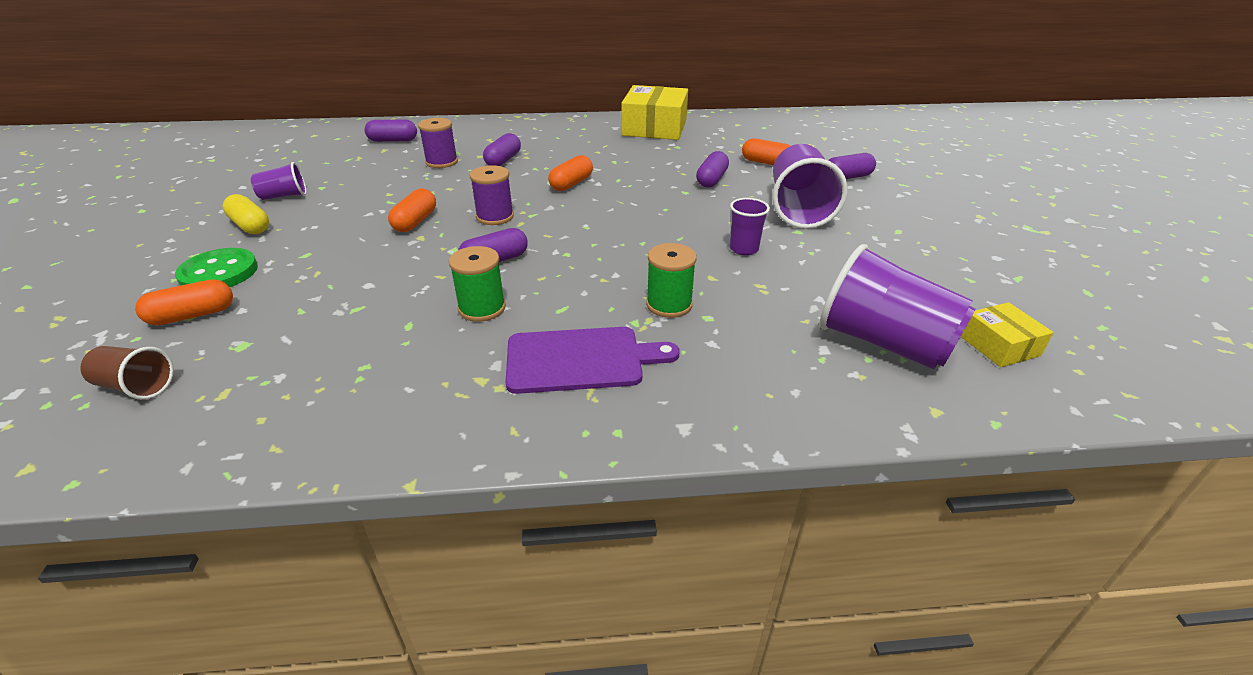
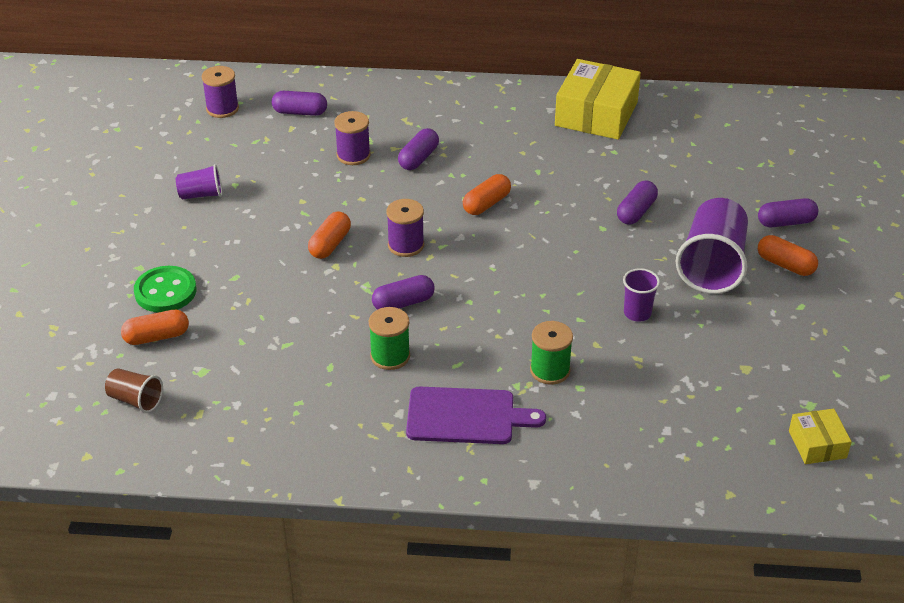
camera: 10 degrees right, 5 degrees up
yellow capsule [222,194,269,234] -> none
orange capsule [742,138,791,165] -> orange capsule moved to [758,235,818,276]
purple cup [820,244,975,369] -> none
none -> purple spool [202,66,239,118]

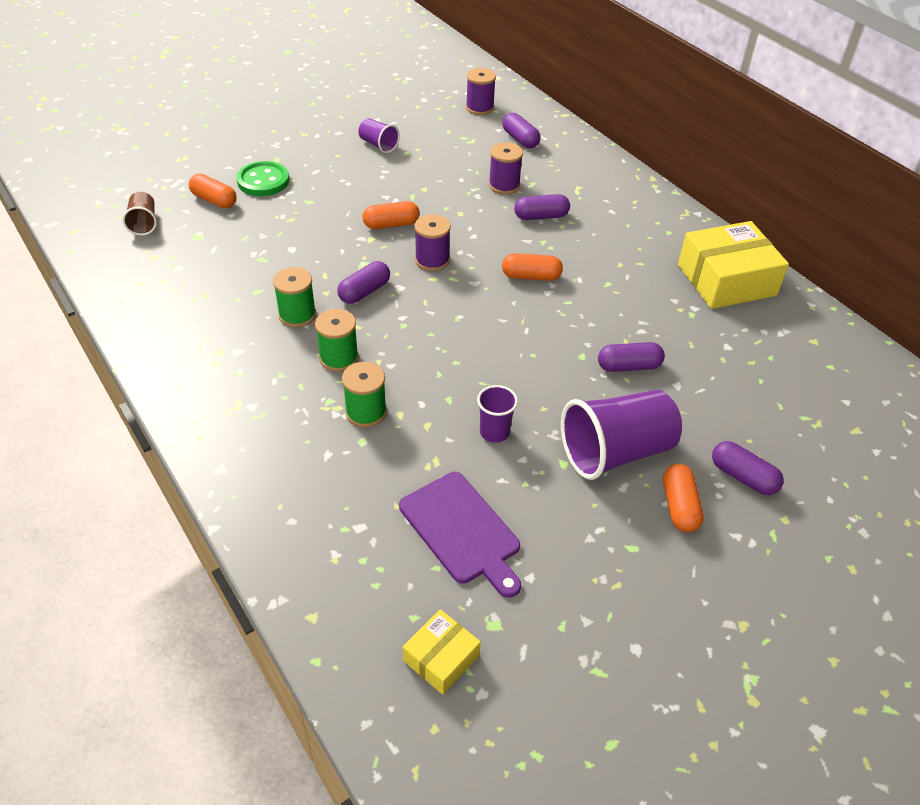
camera: 50 degrees right, 5 degrees up
purple capsule [372,275,435,310] -> purple capsule turned 75 degrees counterclockwise [337,261,390,304]
purple cutting board [406,387,546,444] -> purple cutting board moved to [399,472,521,598]
none -> green spool [315,309,359,372]

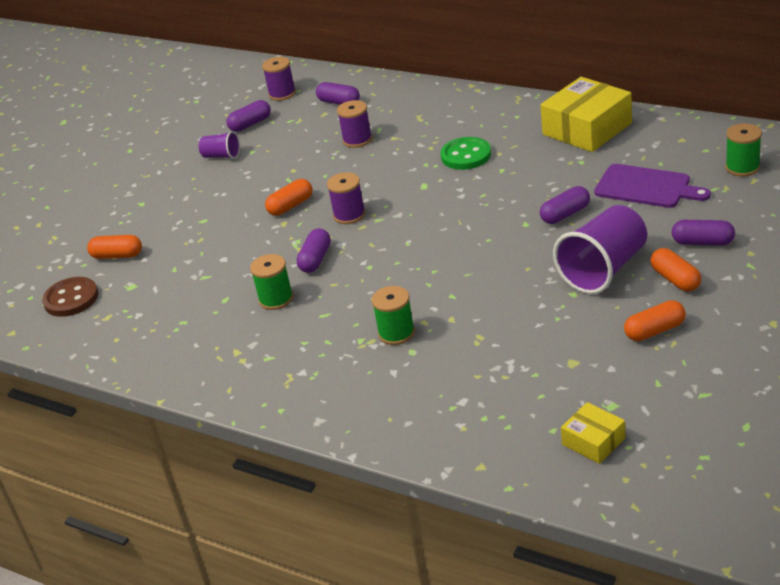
camera: 20 degrees left, 10 degrees down
brown cup [122,192,157,236] -> brown button [42,277,98,317]
green button [236,161,289,196] -> green button moved to [440,137,491,170]
green spool [315,309,359,372] -> green spool moved to [725,123,762,176]
purple cutting board [399,472,521,598] -> purple cutting board moved to [594,164,711,208]
yellow box [403,609,481,695] -> yellow box turned 60 degrees counterclockwise [561,402,626,464]
purple cup [477,385,518,443] -> none
orange capsule [502,253,563,281] -> orange capsule moved to [624,300,686,341]
purple capsule [514,194,570,220] -> purple capsule moved to [226,100,271,132]

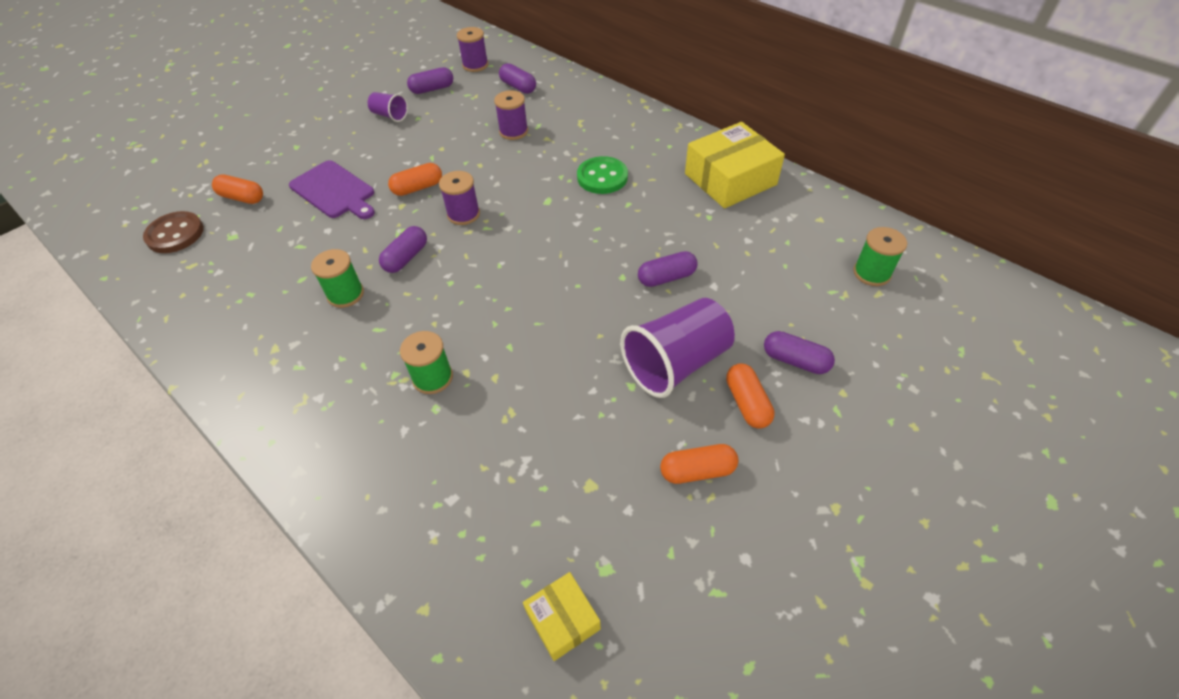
camera: 10 degrees right, 15 degrees up
purple cutting board [594,164,711,208] -> purple cutting board moved to [289,160,375,219]

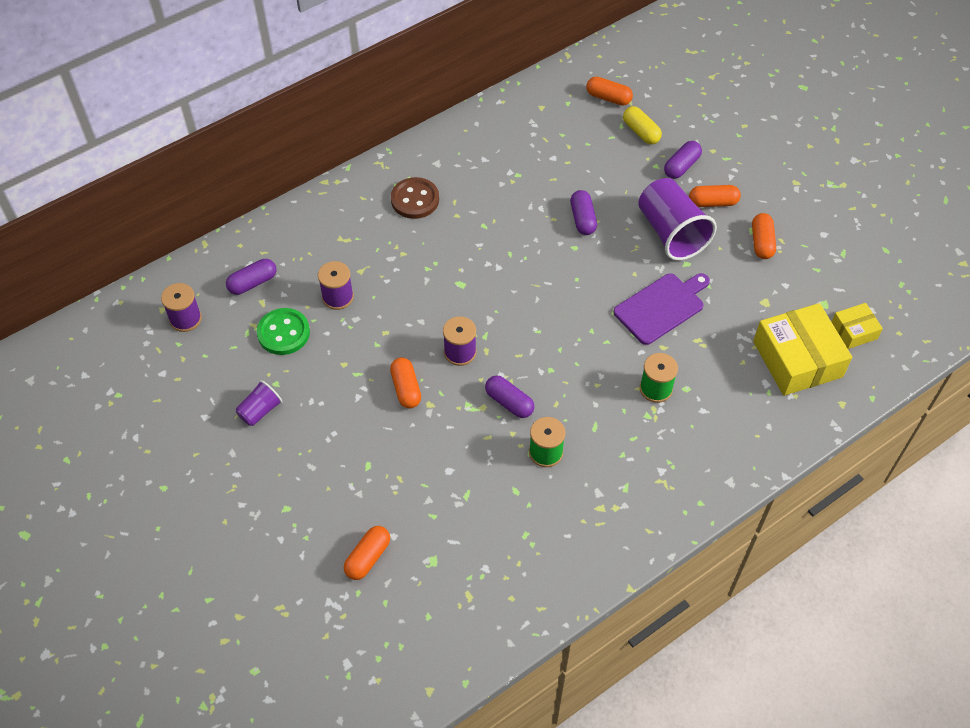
camera: 80 degrees left, 5 degrees up
brown button [143,211,204,253] -> brown button moved to [391,177,439,219]
purple cutting board [289,160,375,219] -> purple cutting board moved to [613,273,710,345]
purple capsule [407,67,453,94] -> none
green button [577,156,628,194] -> green button moved to [257,308,310,355]
yellow box [685,122,785,208] -> yellow box moved to [753,303,852,396]
green spool [853,227,907,286] -> orange capsule [586,77,633,106]
none -> yellow capsule [623,106,662,144]

